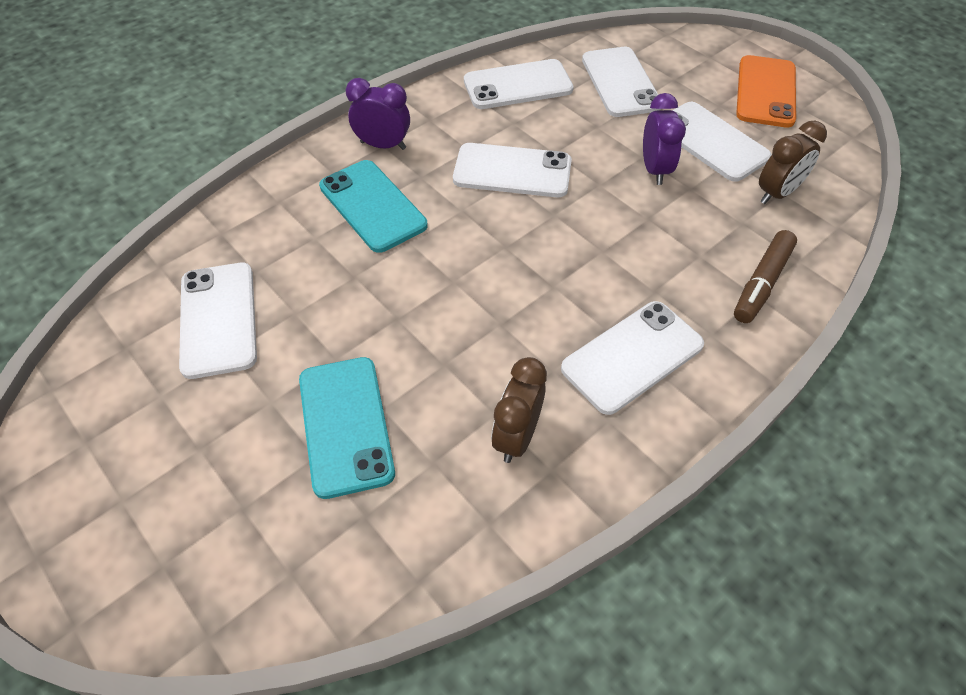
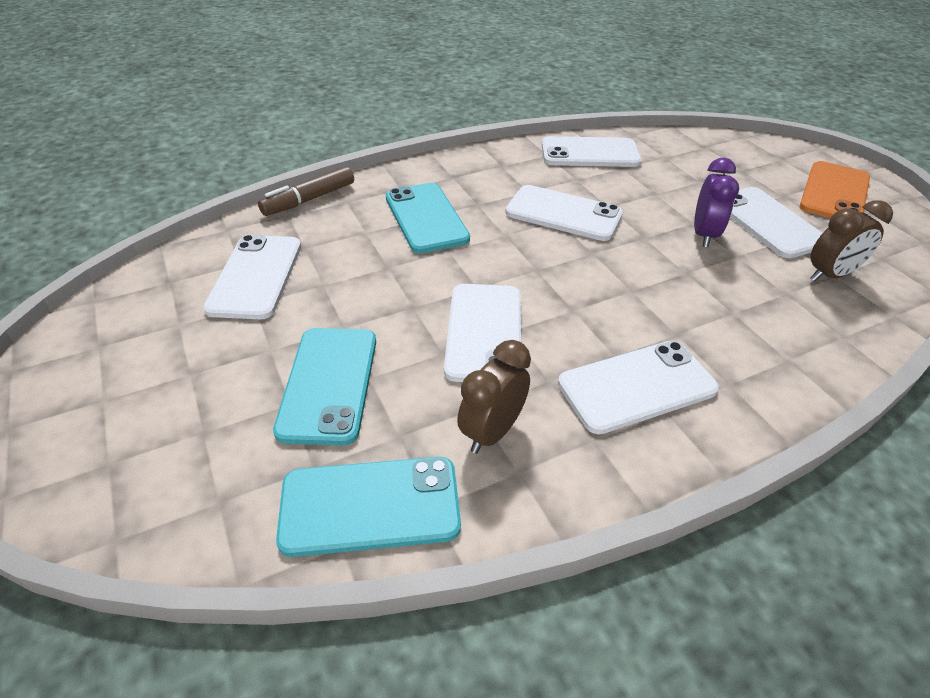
camera: 15 degrees right, 10 degrees down
purple clock [345,78,410,150] -> none
white phone [582,47,661,117] -> white phone moved to [444,284,521,382]
brown marker [734,230,797,323] -> brown marker moved to [258,166,354,216]
none -> turquoise phone [276,457,461,557]

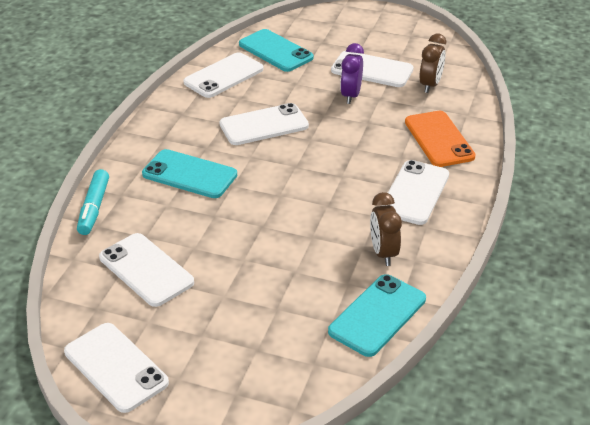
camera: 45 degrees left, 5 degrees down
brown marker [258,166,354,216] -> turquoise marker [77,169,109,235]
turquoise phone [273,328,376,445] -> turquoise phone moved to [239,29,314,72]
white phone [444,284,521,382] -> white phone moved to [64,323,169,413]
purple clock [694,158,739,247] -> purple clock turned 135 degrees counterclockwise [340,43,364,104]
orange phone [800,161,870,218] -> orange phone moved to [405,111,476,167]

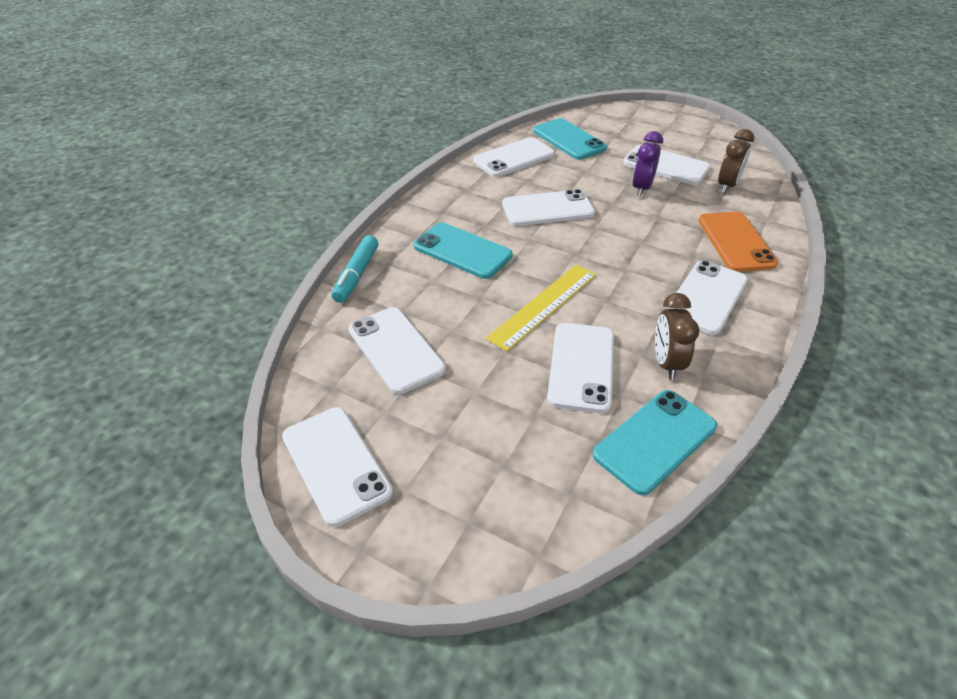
camera: 10 degrees right, 5 degrees up
none -> yellow ruler [486,265,596,351]
none -> white phone [547,323,614,413]

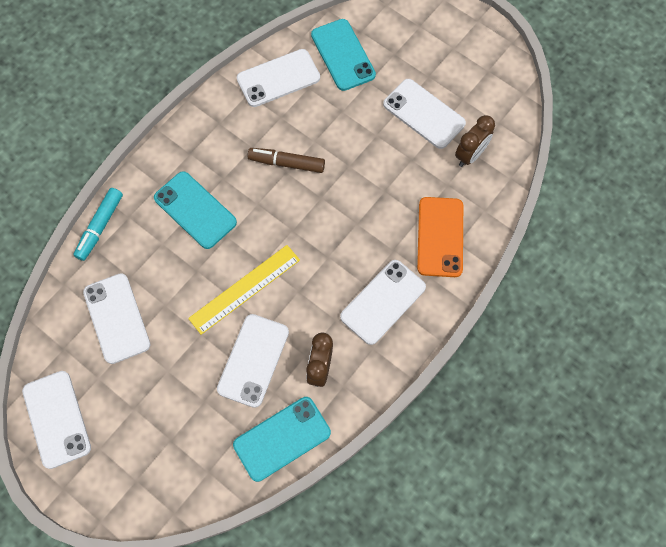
camera: 10 degrees right, 25 degrees up
white phone [502,189,595,226] -> brown marker [248,148,325,173]
purple clock [632,131,663,197] -> none

